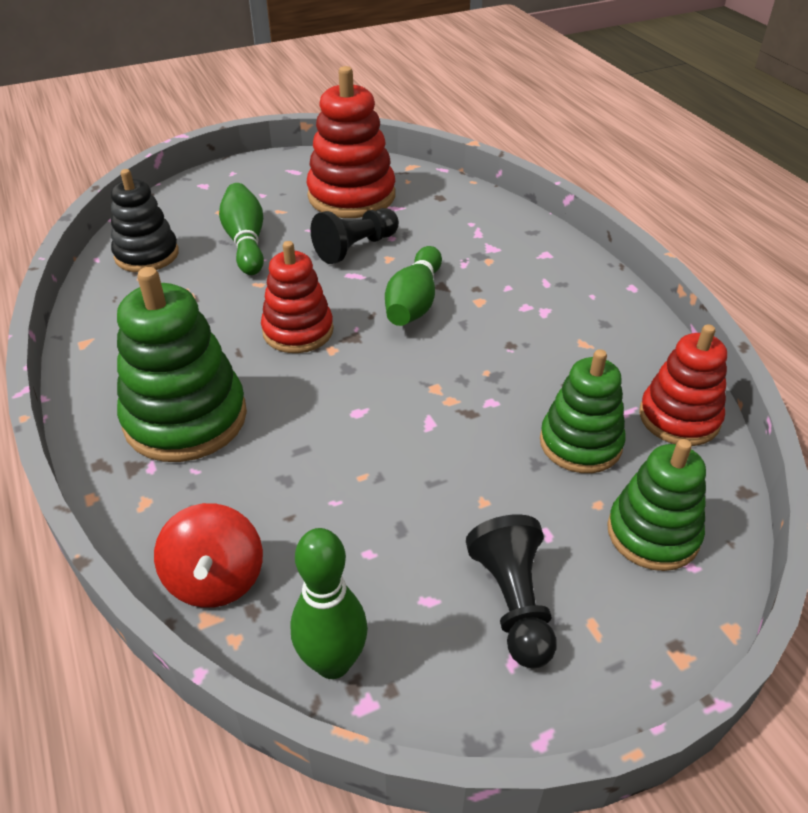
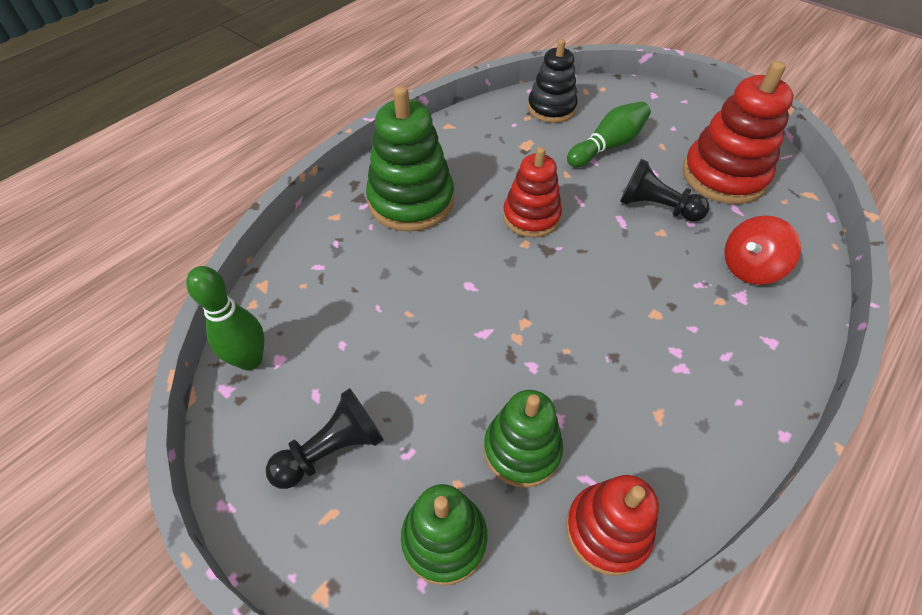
camera: 65 degrees right, 10 degrees up
red spinning top [154,503,263,608] -> red spinning top moved to [724,215,801,285]
green bowling pin [385,246,442,326] -> none

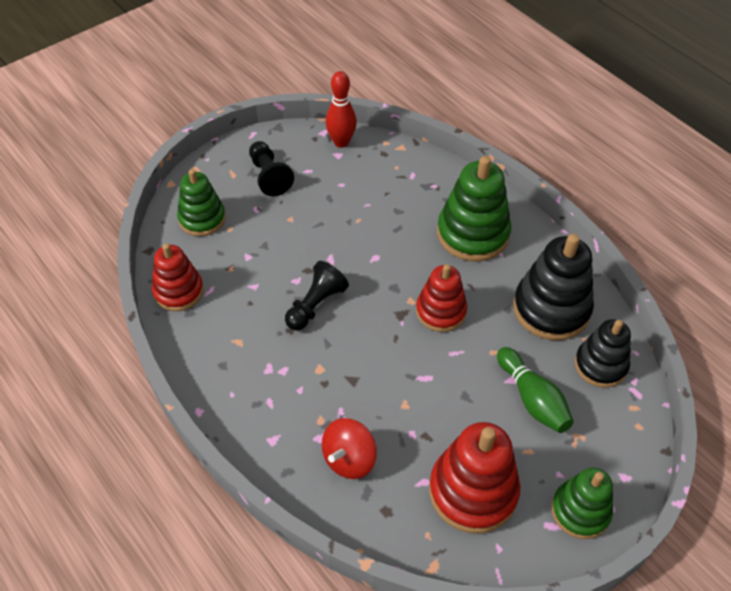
camera: 100 degrees right, 0 degrees up
green bowling pin [186,266,265,370] -> red bowling pin [325,71,357,148]
green stacking toy [484,390,563,488] -> green stacking toy moved to [551,468,613,539]
black pawn [620,159,709,222] -> black pawn moved to [285,261,349,331]
red spinning top [724,215,801,285] -> red spinning top turned 120 degrees counterclockwise [322,418,377,479]
none -> black stacking toy [513,234,594,340]

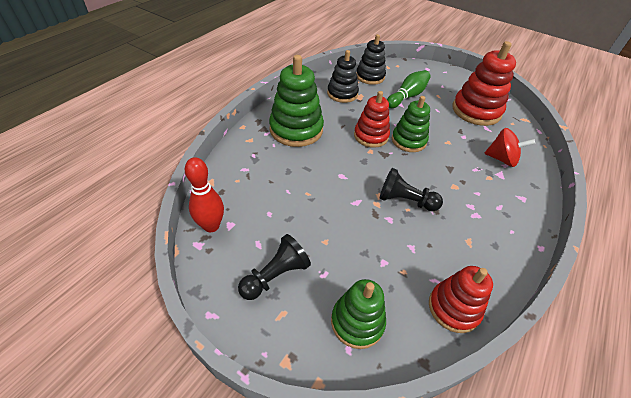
camera: 110 degrees left, 5 degrees down
black stacking toy [513,234,594,340] -> black stacking toy [327,50,359,103], size x0.65
green stacking toy [551,468,613,539] -> green stacking toy moved to [392,96,430,152]

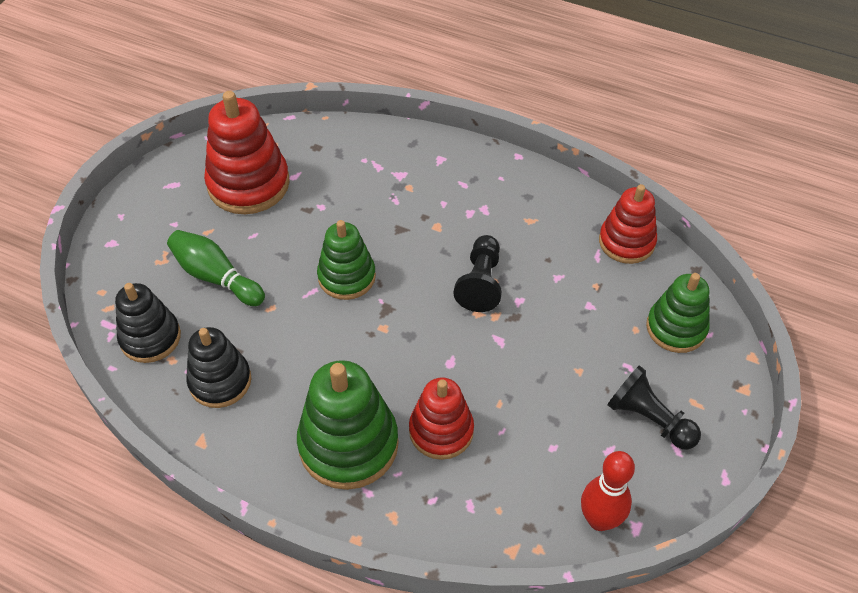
camera: 95 degrees left, 5 degrees up
red stacking toy [354,91,390,148] -> red stacking toy moved to [409,377,474,460]
red spinning top [484,128,535,167] -> none

